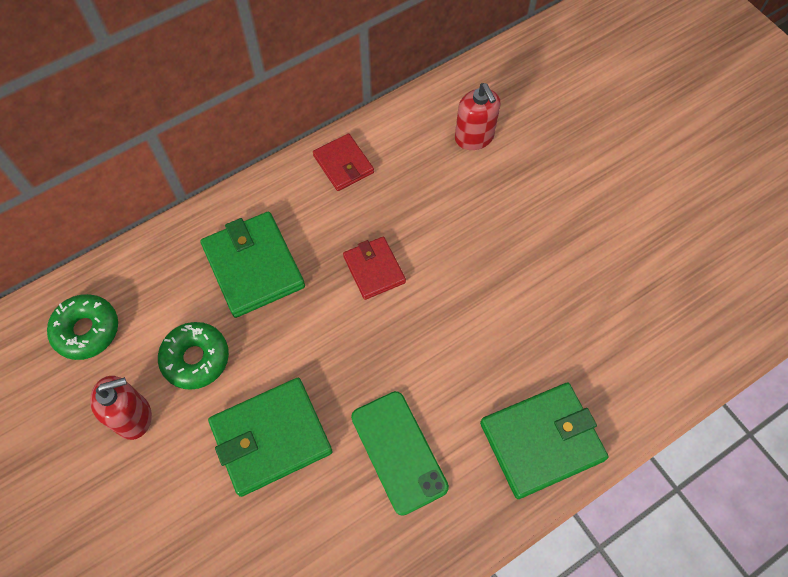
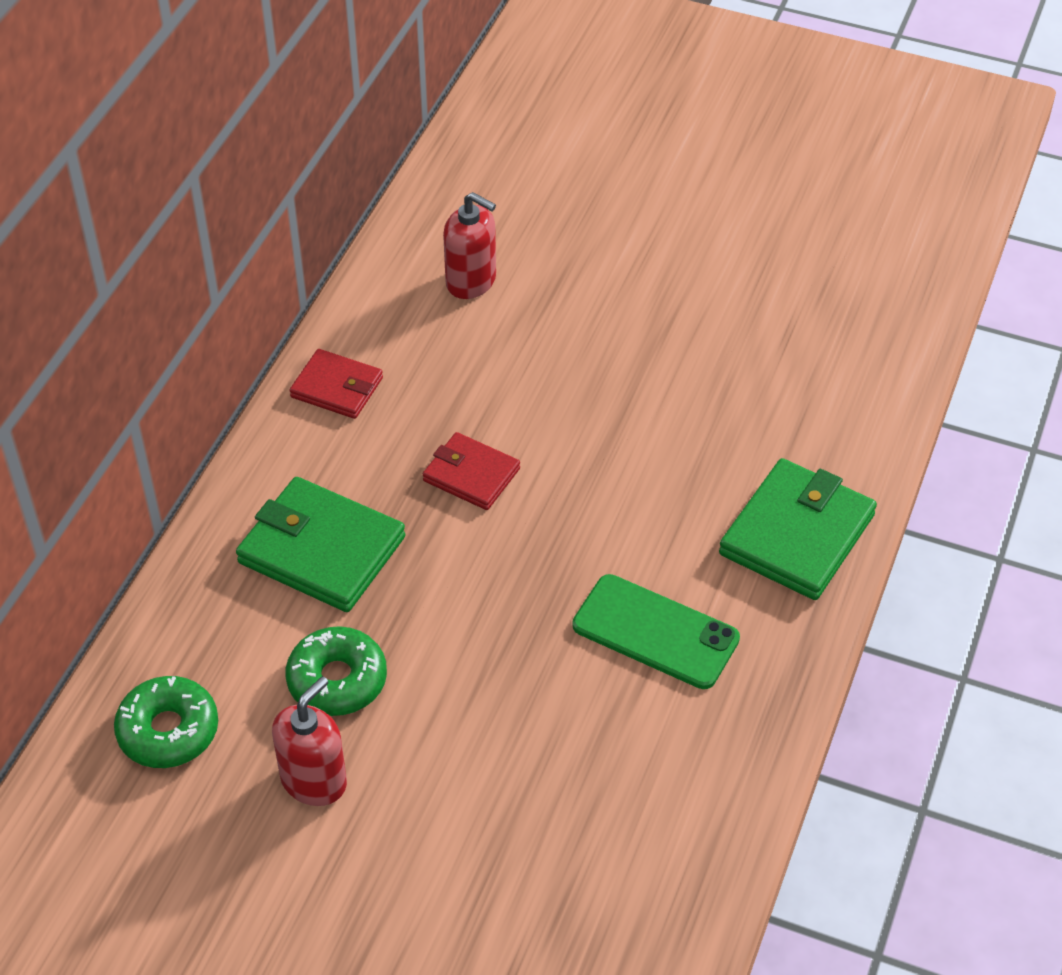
camera: 35 degrees left, 15 degrees down
green wallet [208,378,333,497] -> none

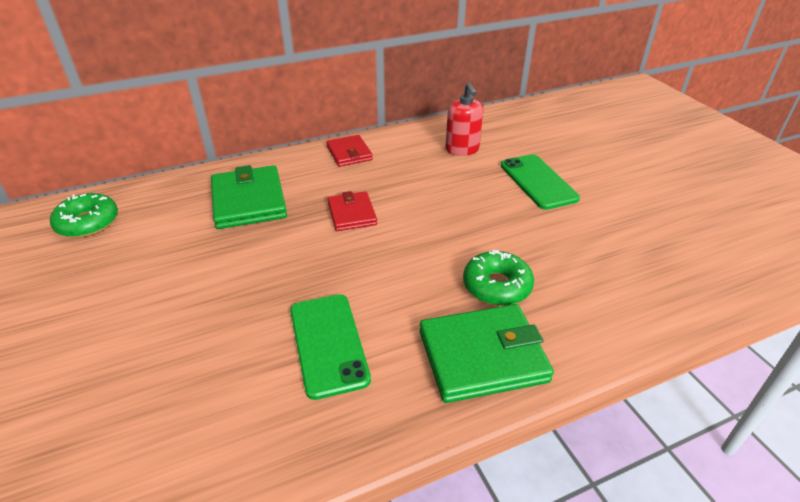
camera: 45 degrees right, 10 degrees down
red soap dispenser [272,676,347,806] -> none
green donut [286,626,387,716] -> green donut moved to [463,250,534,306]
none -> green phone [501,154,580,210]

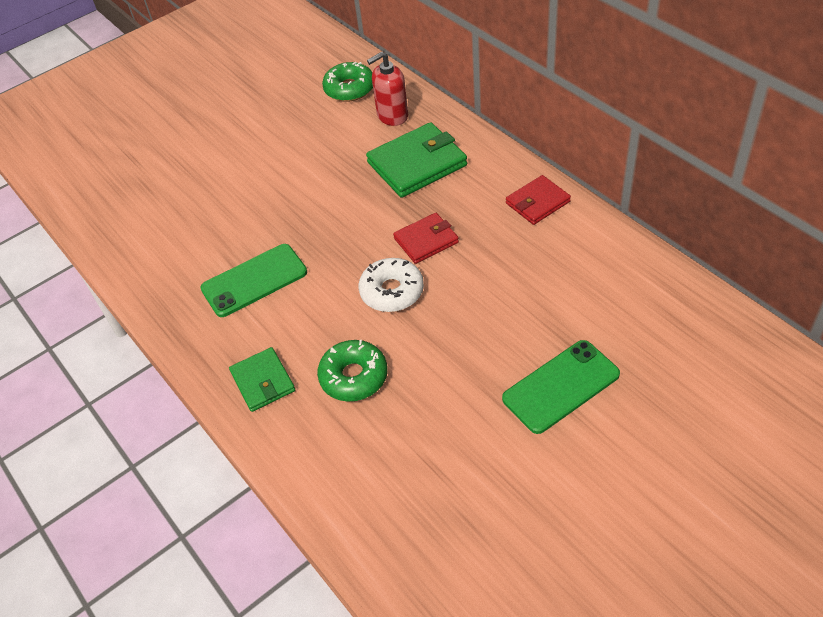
camera: 80 degrees right, 10 degrees up
green wallet [420,304,554,403] -> green wallet [229,347,295,412], size x0.60
red soap dispenser [445,83,484,156] -> red soap dispenser moved to [367,52,408,126]
none -> white donut [359,258,424,312]

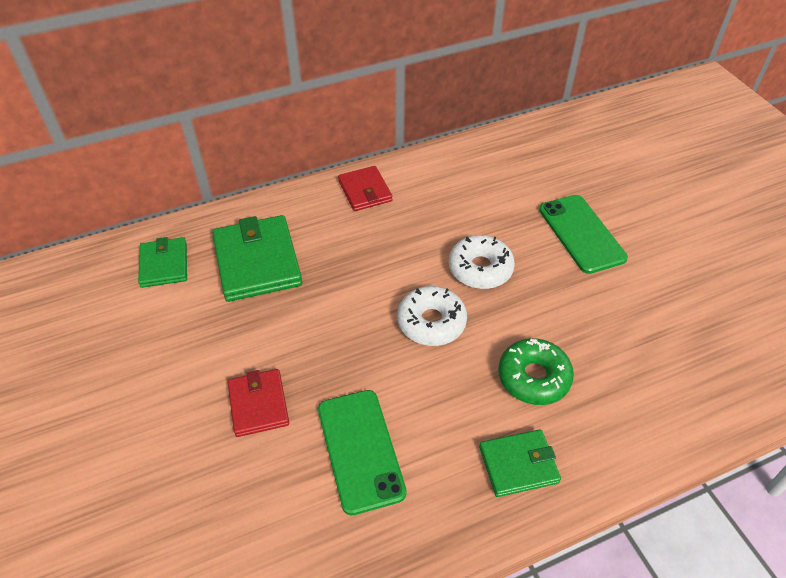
camera: 80 degrees left, 0 degrees up
green donut [322,62,373,102] -> none
red soap dispenser [367,52,408,126] -> green wallet [138,237,187,288]
red wallet [393,213,459,264] -> red wallet moved to [228,369,289,437]
none -> white donut [449,235,515,289]

